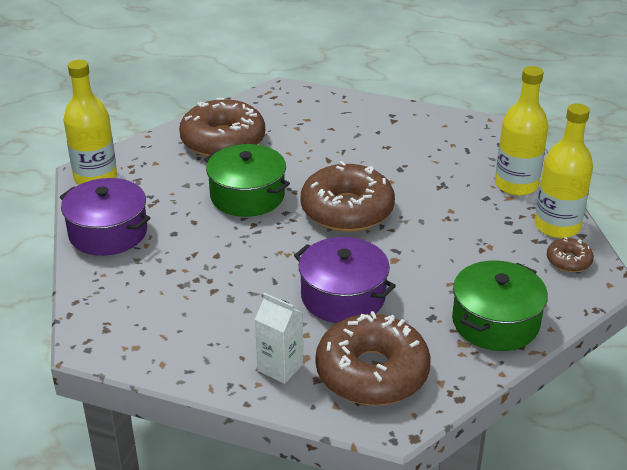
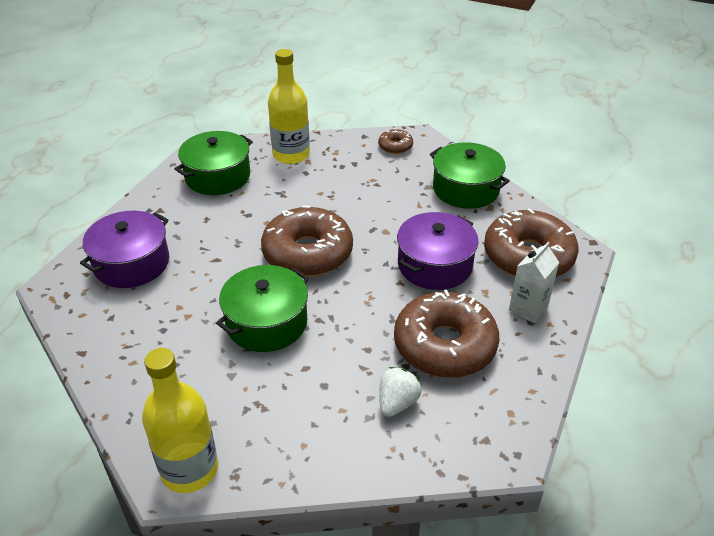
camera: 85 degrees left, 5 degrees up
purple pot [60,178,150,256] -> purple pot moved to [80,211,169,288]
brown donut [179,98,265,157] -> brown donut moved to [394,290,499,378]
yellow bottle [535,103,593,238] -> none
none -> green pot [175,131,253,195]
none -> white strawberry [379,367,422,417]

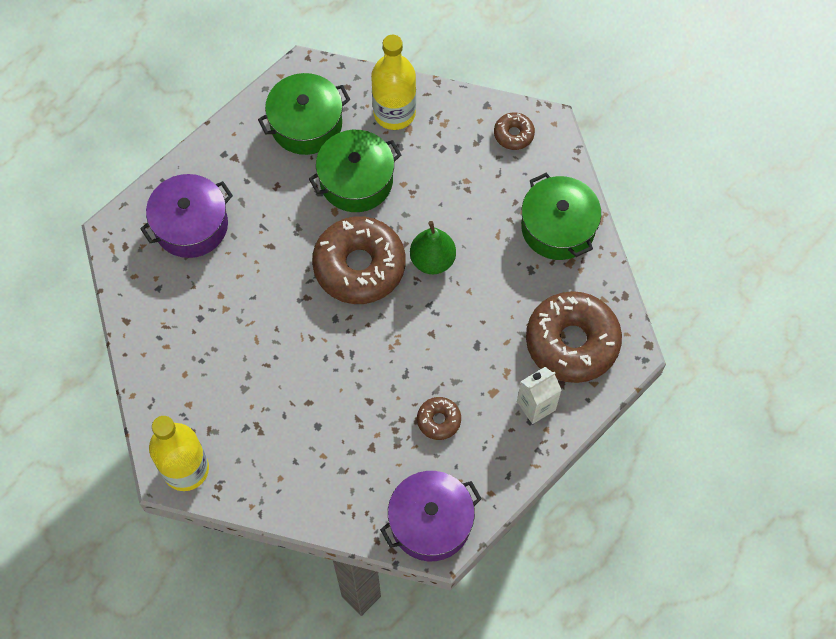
camera: 20 degrees right, 25 degrees up
green pot [216,265,309,352] -> green pot moved to [309,130,401,212]
white strawberry [379,367,422,417] -> none
brown donut [394,290,499,378] -> brown donut [417,397,461,440], size x0.46
purple pot [397,212,479,290] -> purple pot moved to [380,471,482,561]
none -> green pear [410,221,456,274]

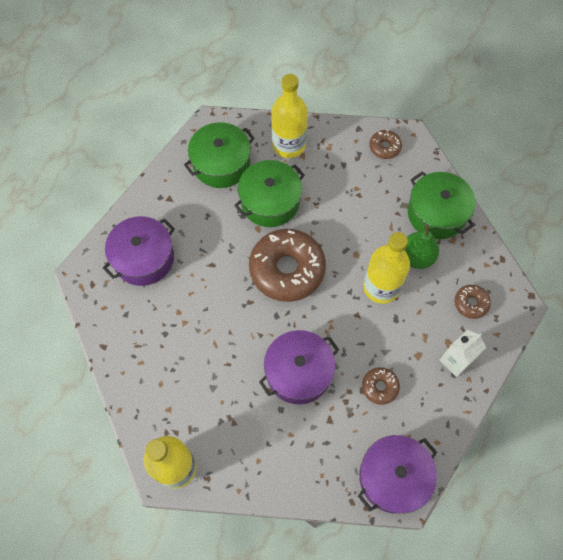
camera: 10 degrees left, 0 degrees up
green pear [410,221,456,274] -> green pear moved to [405,225,439,269]
brown donut [526,291,622,383] -> brown donut [455,285,491,319], size x0.46
none -> purple pot [259,330,339,404]
none -> yellow bottle [363,232,410,304]

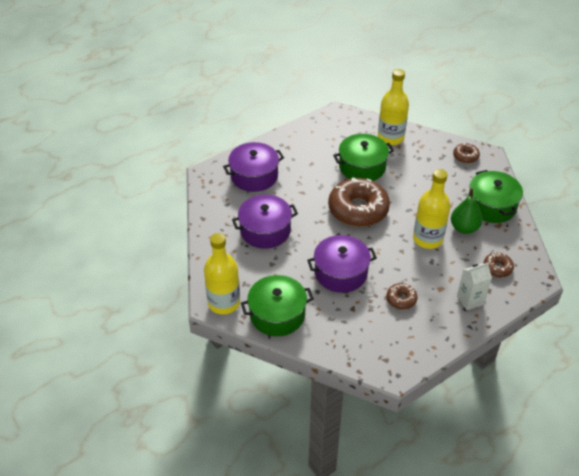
camera: 20 degrees right, 20 degrees down
green pot [184,122,255,188] -> green pot moved to [241,275,314,336]
purple pot [358,435,437,514] -> purple pot moved to [232,195,298,249]

